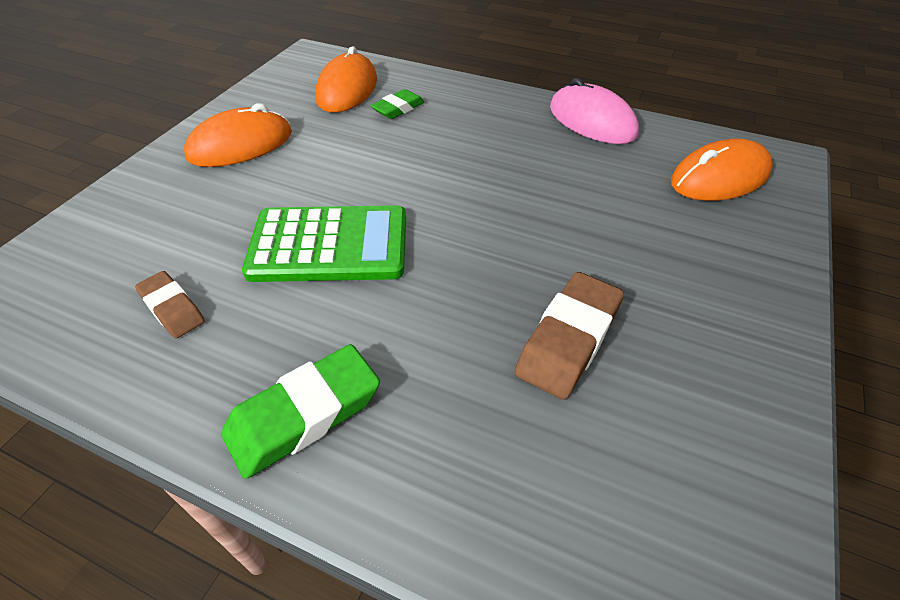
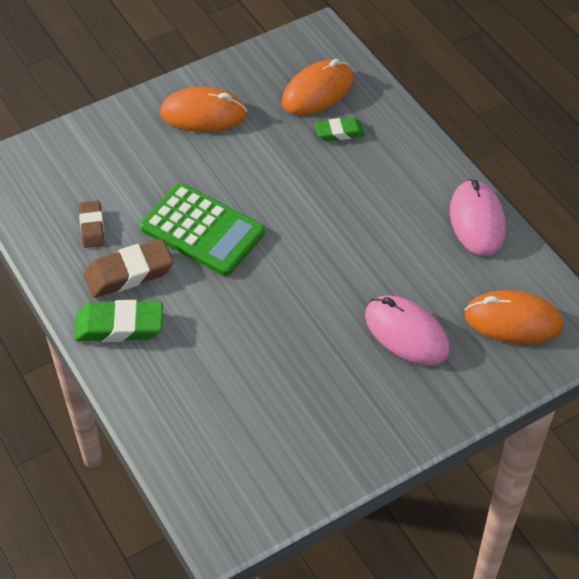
camera: 35 degrees right, 5 degrees up
brown eraser [515,272,624,400] -> brown eraser moved to [84,239,173,298]
none -> pink mouse [365,295,450,365]

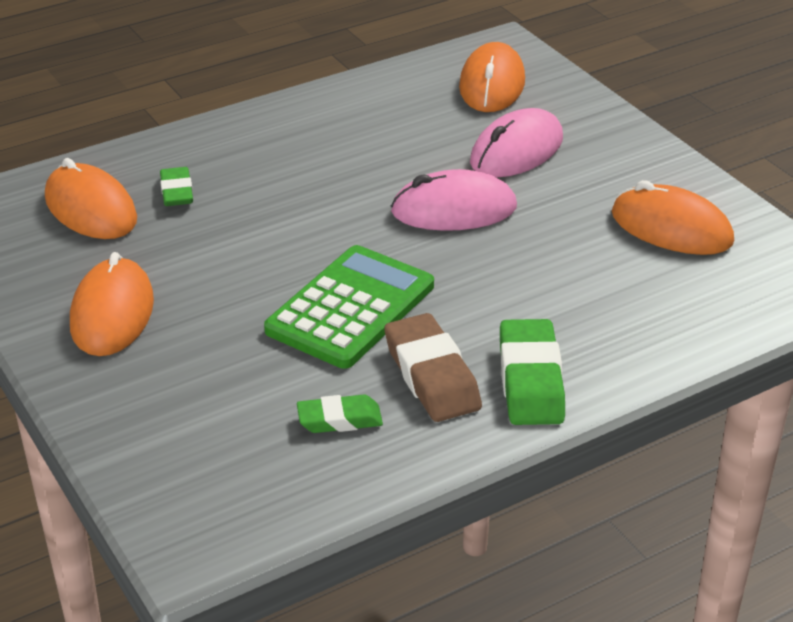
camera: 90 degrees left, 15 degrees down
brown eraser [79,201,104,248] -> green eraser [297,395,383,433]
pink mouse [450,179,506,256] -> pink mouse moved to [391,169,517,231]
none -> orange mouse [612,180,734,255]

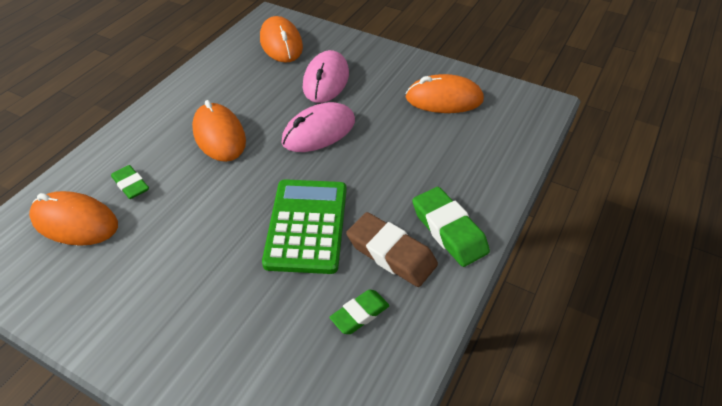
camera: 30 degrees left, 10 degrees up
orange mouse [70,252,154,356] -> orange mouse moved to [192,100,246,162]

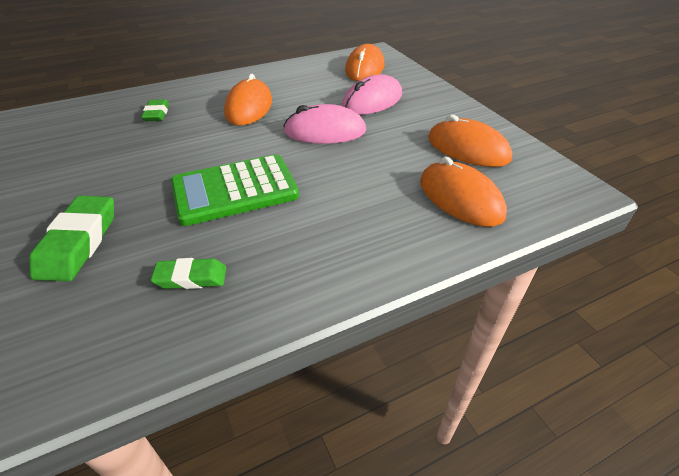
camera: 35 degrees right, 5 degrees down
orange mouse [29,191,118,246] -> orange mouse moved to [420,157,507,227]
green calculator [262,179,347,274] -> green calculator turned 150 degrees counterclockwise [171,154,299,226]
brown eraser [346,212,438,287] -> none
green eraser [412,187,490,267] -> green eraser moved to [29,196,114,282]

